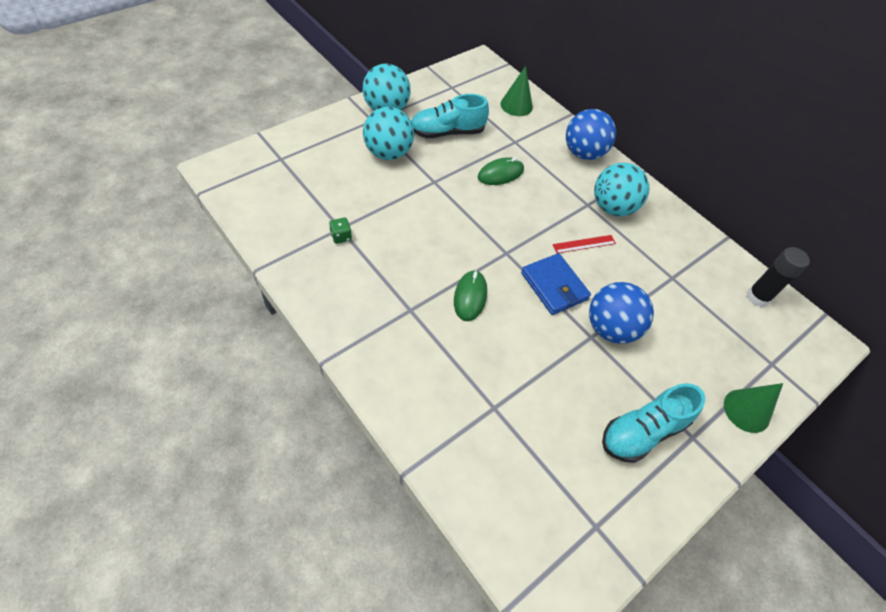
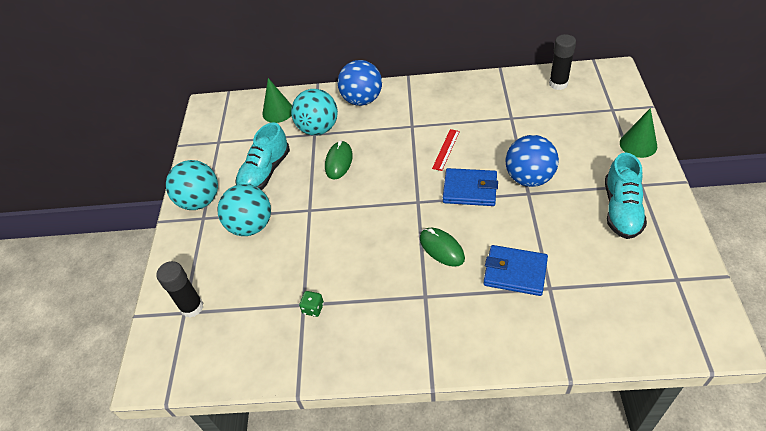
camera: 40 degrees left, 5 degrees down
turquoise ball [594,163,649,216] -> turquoise ball moved to [291,89,338,135]
none -> black glue stick [156,261,203,318]
none -> blue wallet [483,245,548,296]

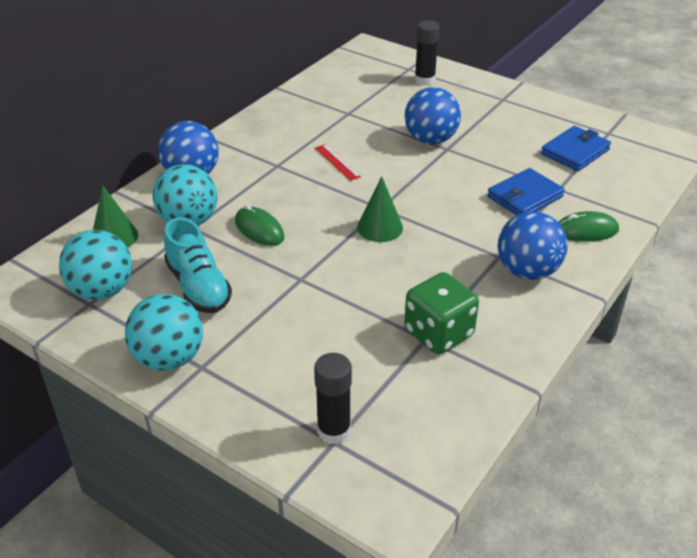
camera: 60 degrees left, 10 degrees down
turquoise ball [217,184,271,236] -> turquoise ball moved to [59,230,132,300]
green dice [299,291,324,317] -> green dice [404,272,479,354], size x2.30
green mouse [420,227,465,267] -> green mouse moved to [558,211,619,242]
blue wallet [443,168,498,206] -> blue wallet moved to [541,126,611,171]
black glue stick [549,34,576,90] -> black glue stick moved to [415,20,440,85]
turquoise shoe [605,153,647,239] -> none
green cone [620,108,657,158] -> green cone moved to [357,176,403,242]
none -> blue ball [498,212,568,280]

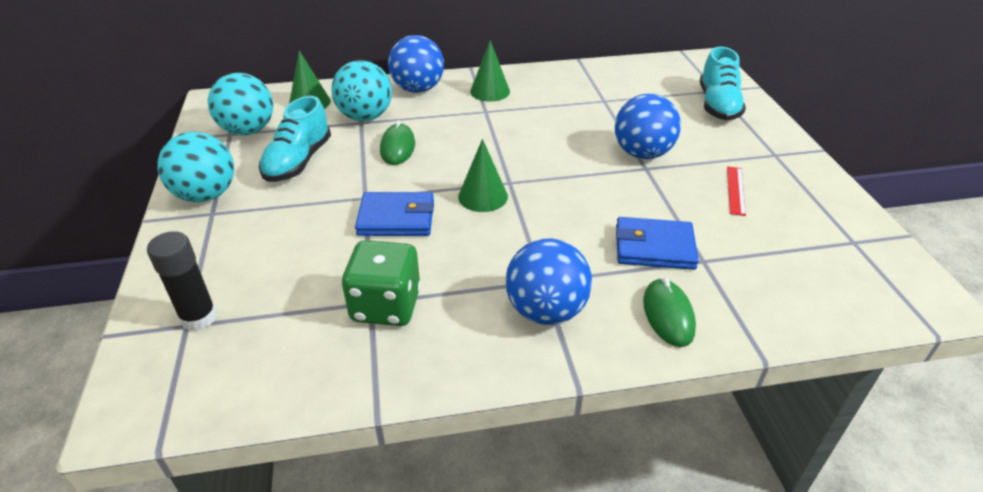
camera: 45 degrees right, 0 degrees up
red ruler [315,144,361,181] -> red ruler moved to [727,166,746,216]
black glue stick [415,20,440,85] -> turquoise shoe [700,47,746,120]
blue wallet [541,126,611,171] -> blue wallet moved to [355,192,434,236]
green mouse [558,211,619,242] -> green mouse turned 45 degrees clockwise [643,278,696,347]
none -> green cone [470,40,510,101]

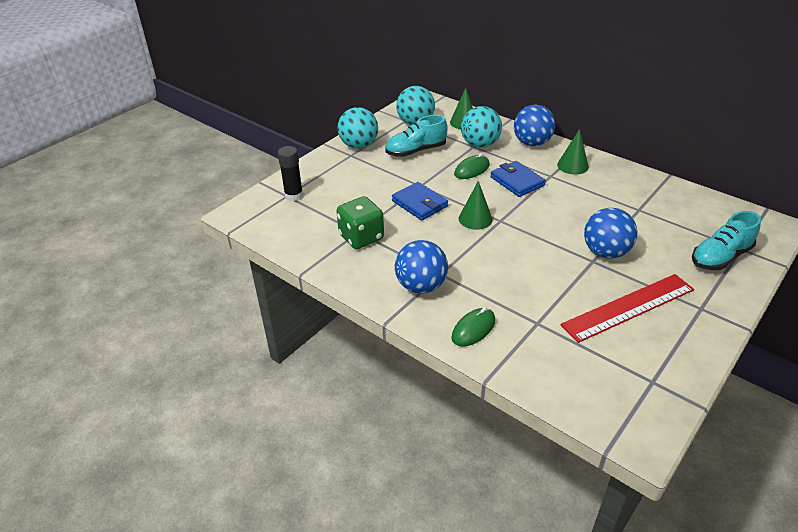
camera: 50 degrees right, 0 degrees up
blue wallet [616,217,699,270] -> blue wallet moved to [490,161,546,197]
red ruler [727,166,746,216] -> red ruler [560,274,694,343], size x2.29

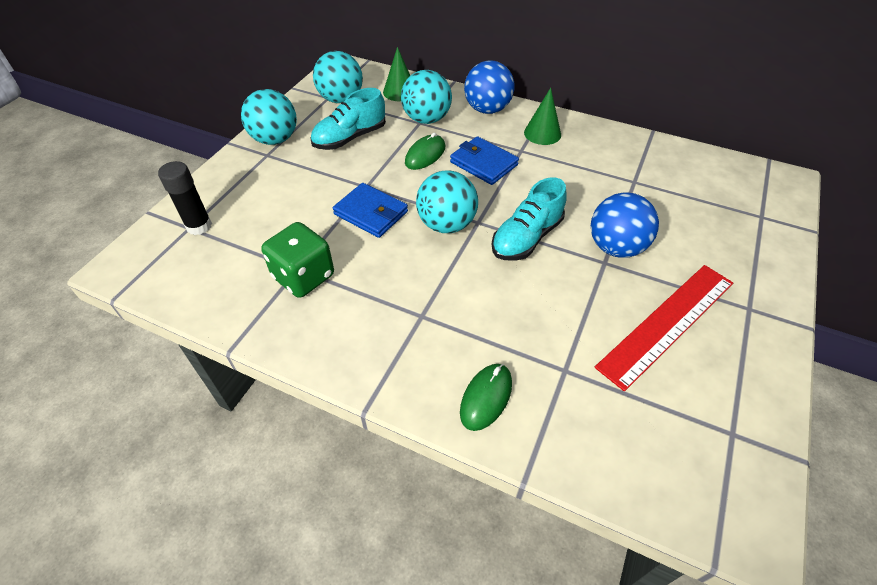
camera: 15 degrees left, 10 degrees up
blue ball [395,240,448,293] -> none
green cone [459,181,493,230] -> turquoise ball [416,170,478,233]
turquoise shoe [692,211,761,270] -> turquoise shoe moved to [492,177,567,261]

